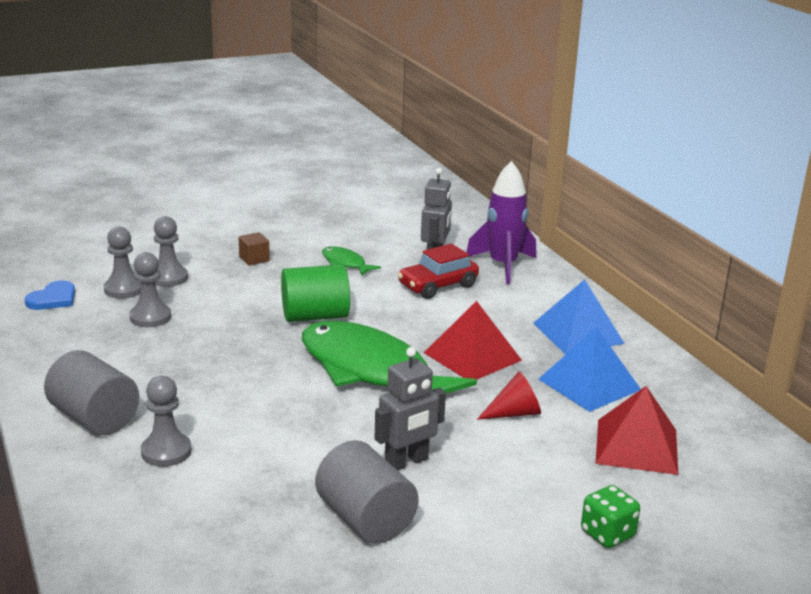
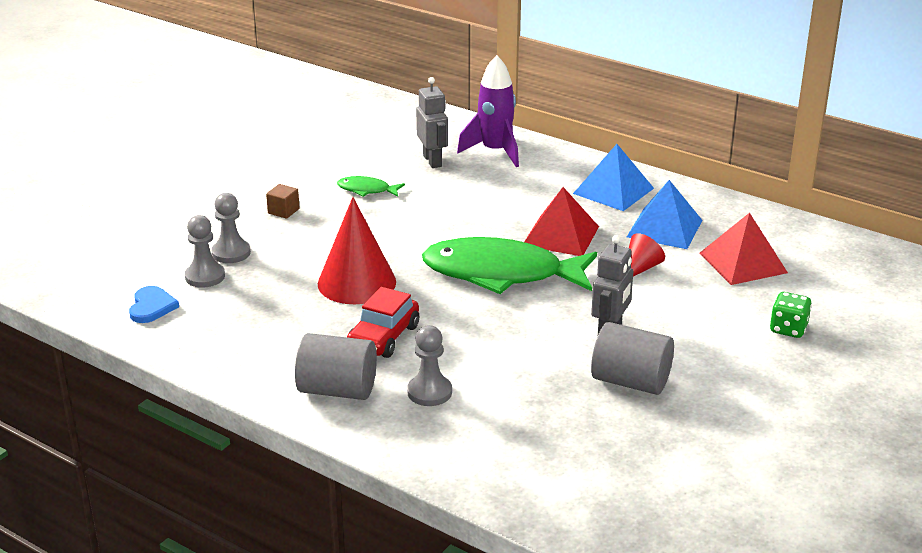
camera: 30 degrees left, 5 degrees up
grey pawn [130,252,171,327] -> none
green cylinder [281,265,350,322] -> none
red car [398,244,479,299] -> red car moved to [347,287,419,358]
none -> red cone [318,197,396,304]

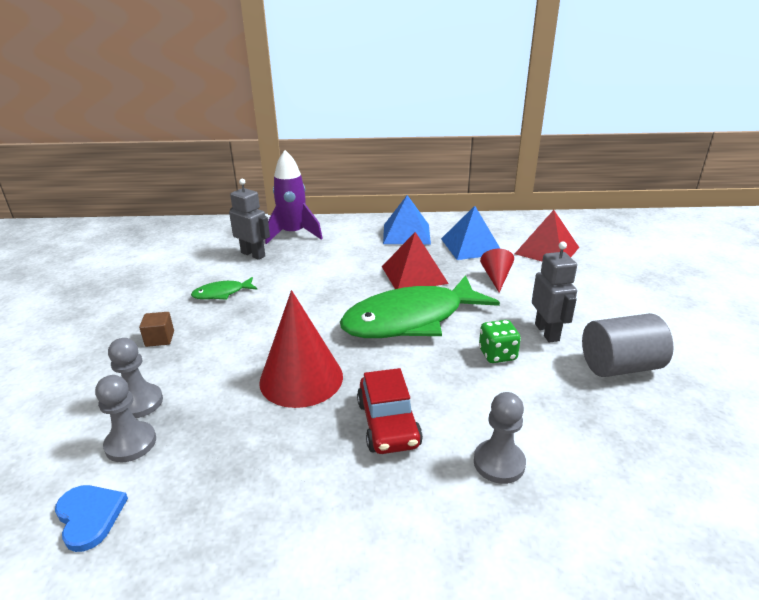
camera: 35 degrees left, 0 degrees up
grey cylinder [295,333,377,400] -> none
green dice [770,292,812,338] -> green dice moved to [479,320,521,363]

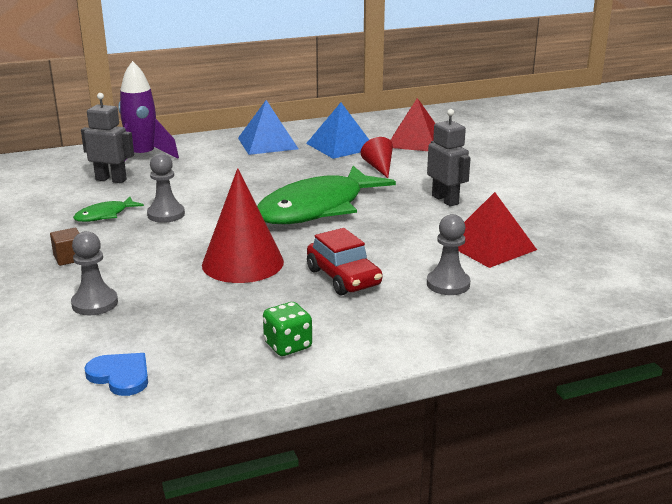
camera: 20 degrees left, 5 degrees down
grey pawn [95,375,156,462] -> grey pawn moved to [147,153,185,223]
red pyramid [382,232,449,289] -> red pyramid moved to [458,192,537,268]
green dice [479,320,521,363] -> green dice moved to [263,302,312,356]
grey cylinder [582,313,673,377] -> none

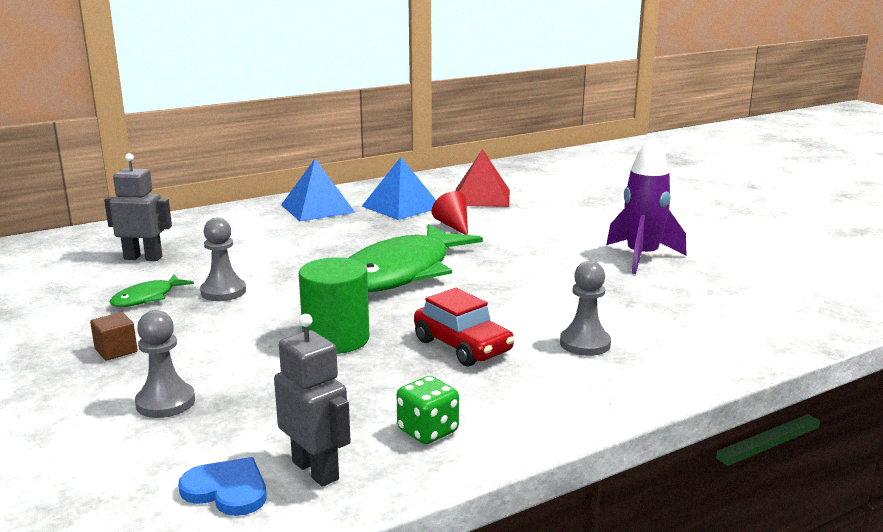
camera: 10 degrees left, 5 degrees down
purple rocket [118,61,179,161] -> purple rocket moved to [606,135,686,274]
red cone [202,168,284,283] -> green cylinder [299,257,369,354]
grey robot [427,109,471,206] -> grey robot moved to [274,314,351,487]
red pyramid [458,192,537,268] -> none

